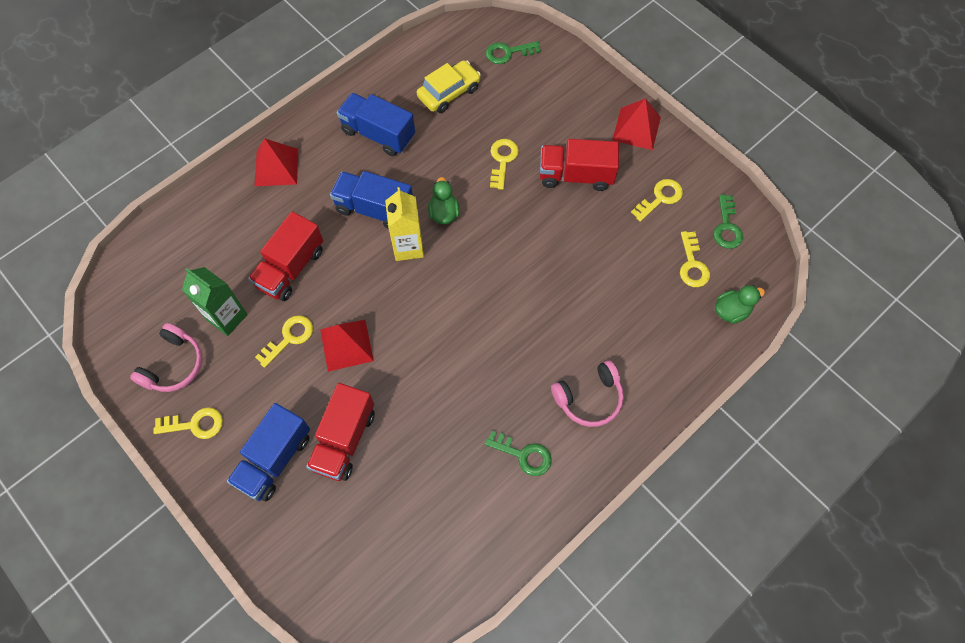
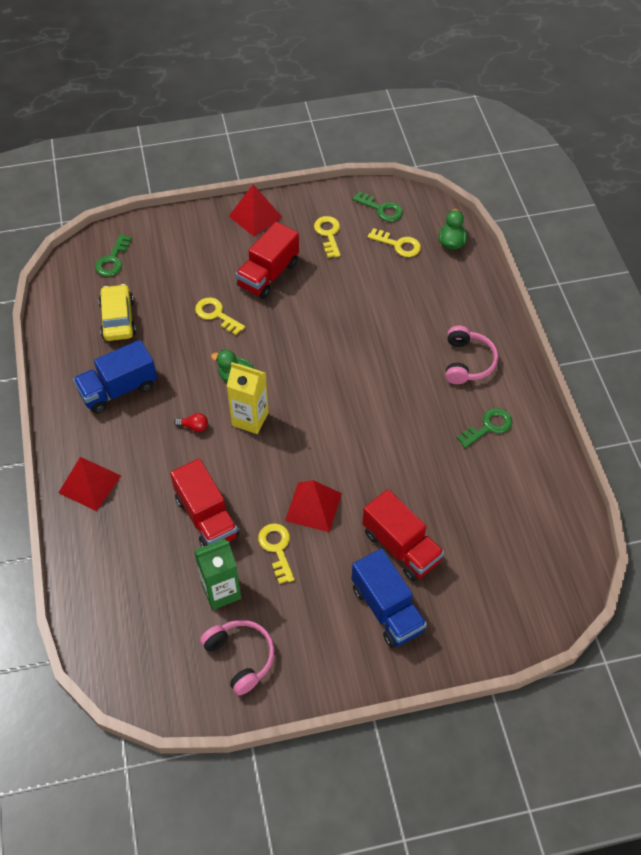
camera: 60 degrees left, 10 degrees down
yellow key [154,407,223,439] -> none
blue truck [330,171,413,229] -> red light bulb [174,413,208,432]

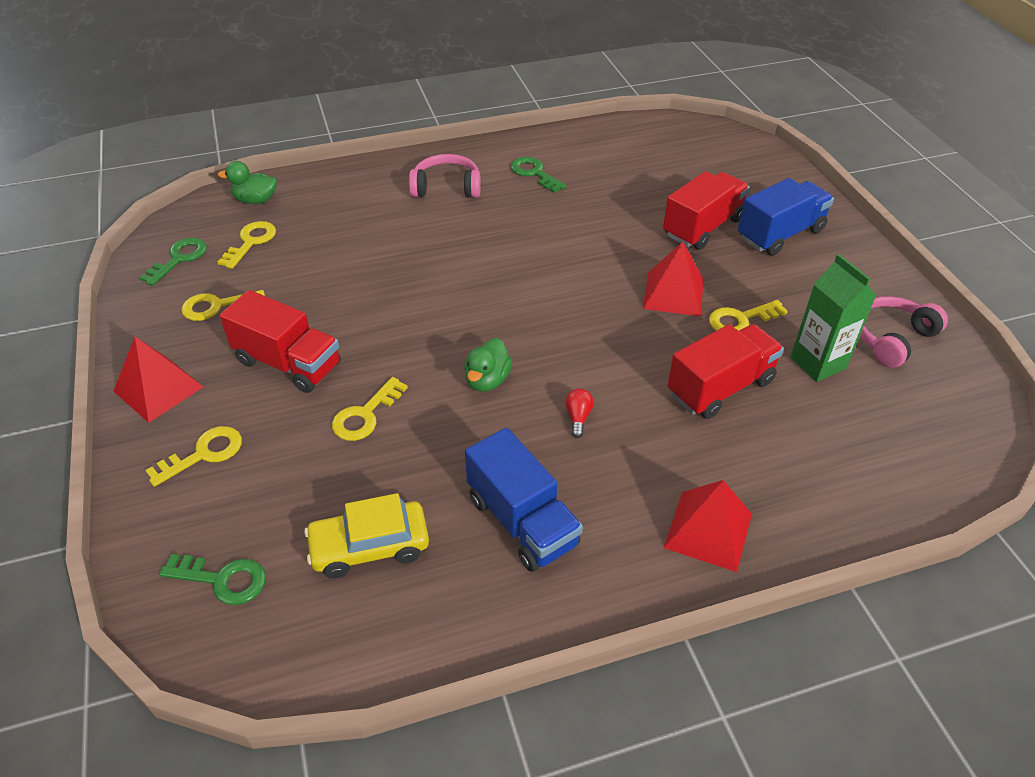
camera: 95 degrees left, 10 degrees down
yellow carton [227,362,269,434] -> none
none -> yellow key [145,426,242,487]

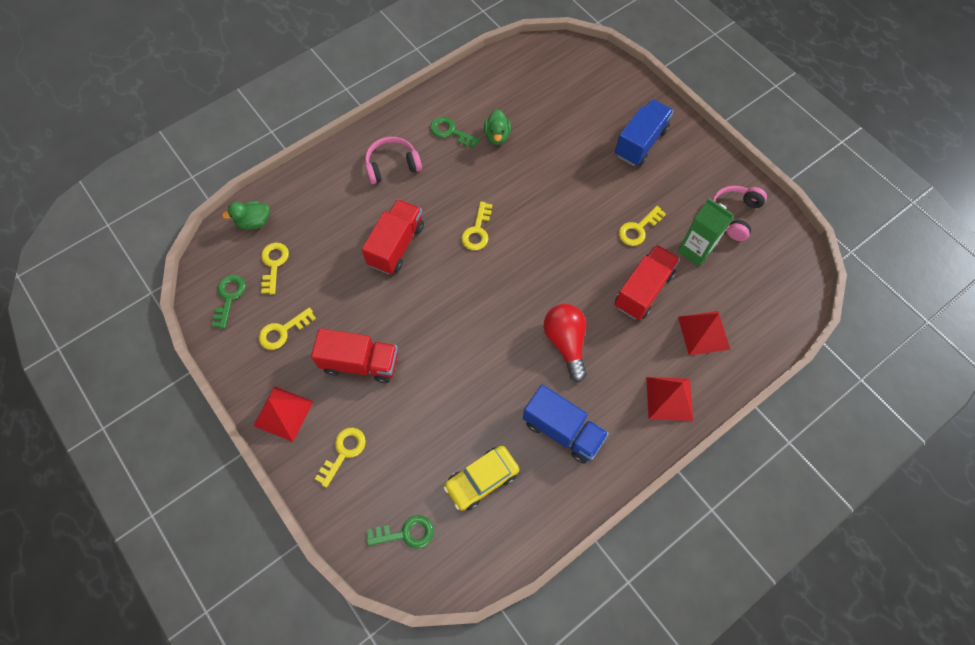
camera: 20 degrees left, 20 degrees up
yellow key [332,377,408,441] -> yellow key moved to [461,202,492,250]
green duck [464,338,512,392] -> green duck moved to [484,109,511,145]
red light bulb [565,389,594,438] -> red light bulb [544,304,587,382], size x2.25
red pyramid [643,242,704,316] -> red pyramid moved to [678,311,730,356]
red truck [663,171,750,250] -> red truck moved to [362,199,424,274]

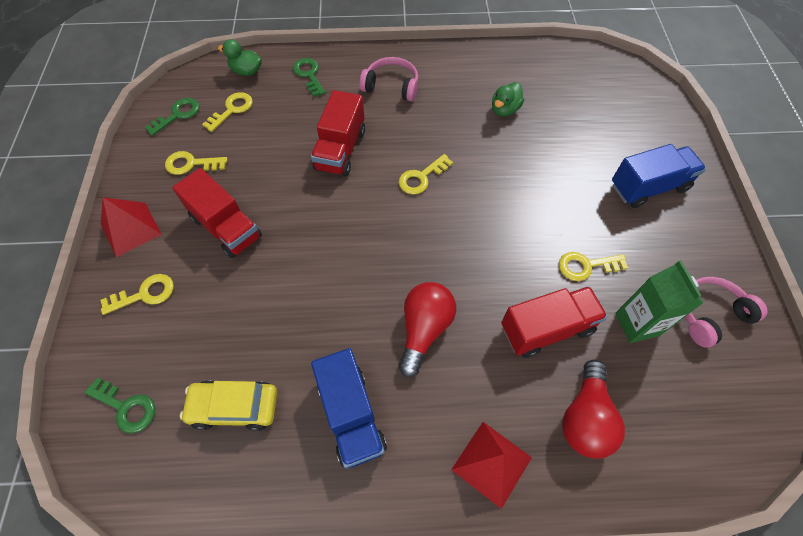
camera: 35 degrees right, 5 degrees down
red truck [362,199,424,274] -> red truck turned 135 degrees clockwise [311,90,365,176]
green key [430,117,480,148] -> green key moved to [293,58,326,97]
red pyramid [678,311,730,356] -> red light bulb [562,360,625,459]

